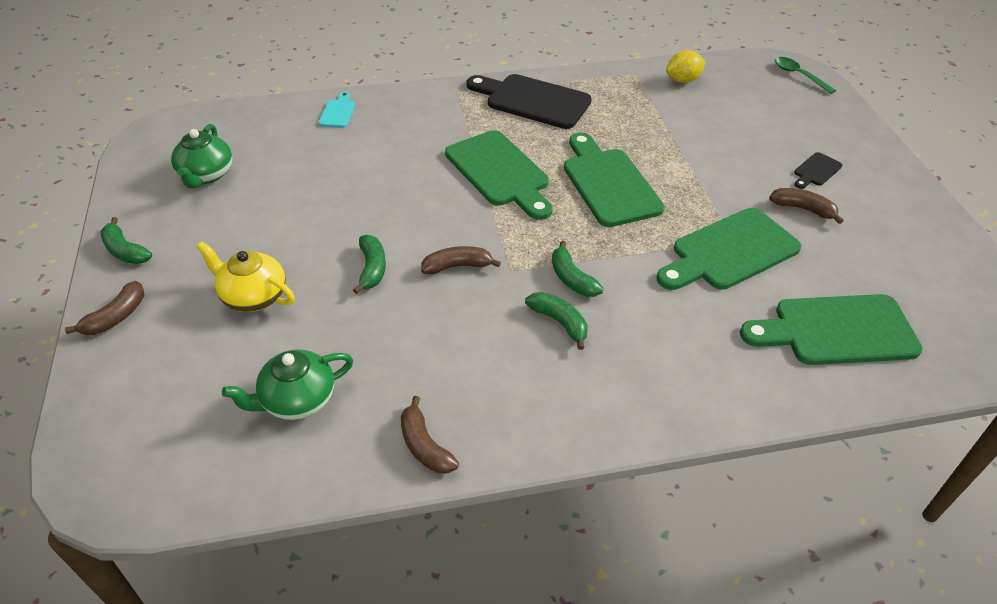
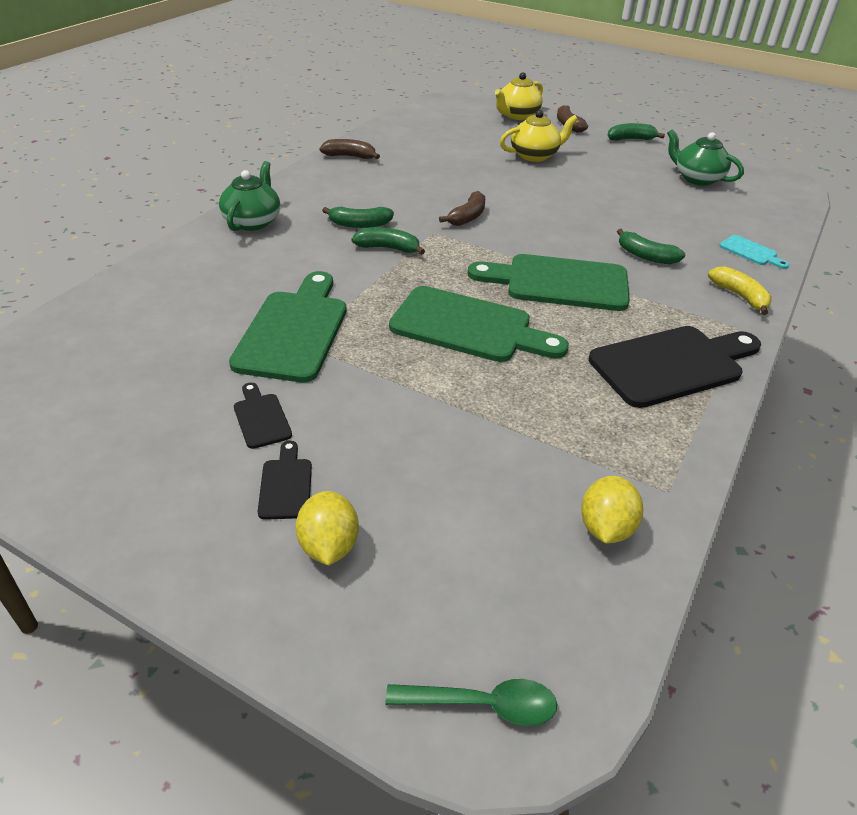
camera: 130 degrees right, 5 degrees down
green teapot [222,349,353,420] -> green teapot moved to [219,161,280,231]
green banana [353,235,386,294] -> green banana moved to [617,229,685,264]
green cutting board [740,294,923,365] -> none
brown banana [769,188,843,224] -> black cutting board [234,383,292,449]
none -> yellow lemon [295,491,359,566]
none -> yellow teapot [495,72,543,120]
none -> yellow banana [708,266,772,315]

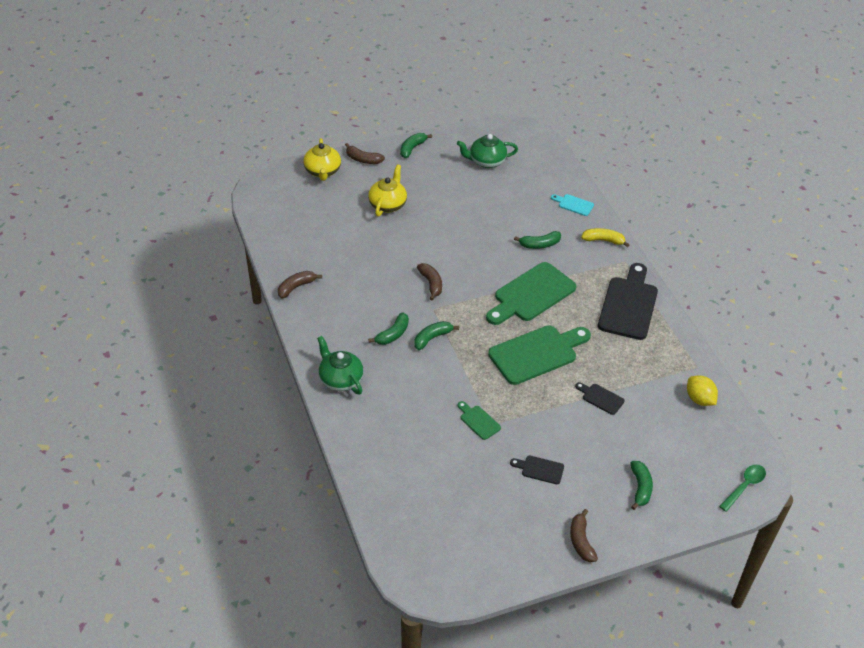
camera: 50 degrees left, 5 degrees up
green cutting board [229,271,347,383] -> green cutting board [458,401,501,440], size x0.46
black cutting board [258,441,312,520] -> black cutting board moved to [575,382,624,415]
yellow lemon [295,491,359,566] -> green banana [631,461,653,510]
turquoise cutting board [719,235,789,269] -> turquoise cutting board turned 150 degrees counterclockwise [551,194,594,216]
none -> brown banana [570,509,598,562]

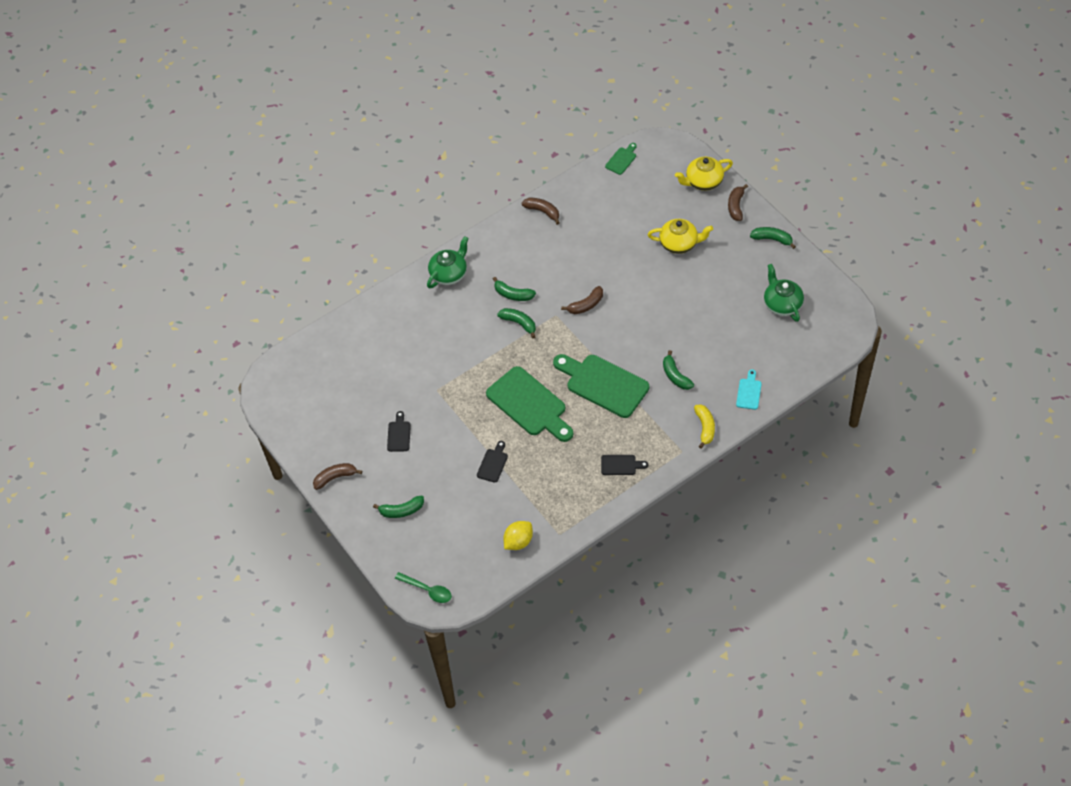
camera: 80 degrees right, 10 degrees up
green cutting board [458,401,501,440] -> green cutting board moved to [605,143,637,175]
black cutting board [598,263,658,340] -> black cutting board [601,455,648,475], size x0.46

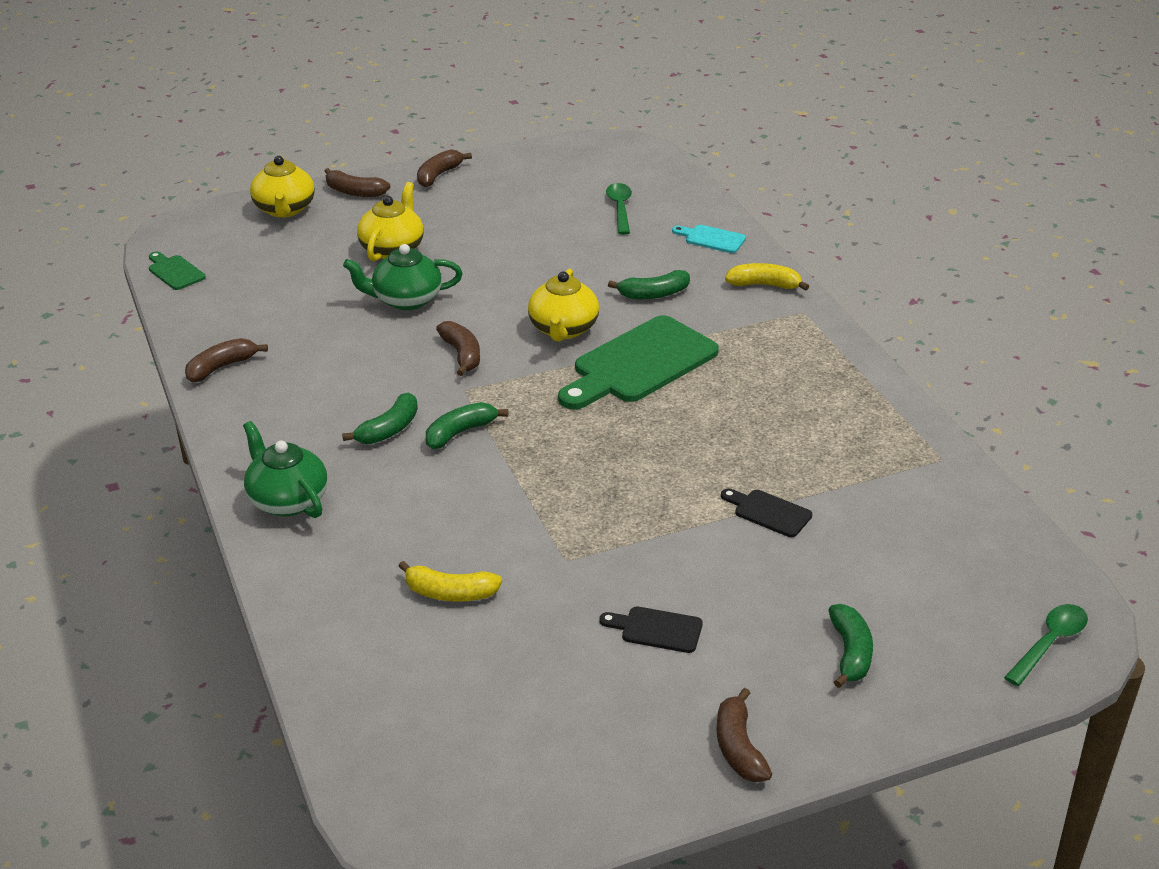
camera: 80 degrees left, 20 degrees down
green cutting board [486,366,573,442] -> none
yellow lemon [503,521,533,550] -> none
black cutting board [601,455,648,475] -> none
green banana [750,227,796,249] -> brown banana [417,149,472,187]
green teapot [764,264,804,322] -> green teapot moved to [343,244,463,310]
none -> yellow banana [398,561,502,602]
none -> yellow teapot [528,269,599,341]
none -> green spoon [606,183,632,235]

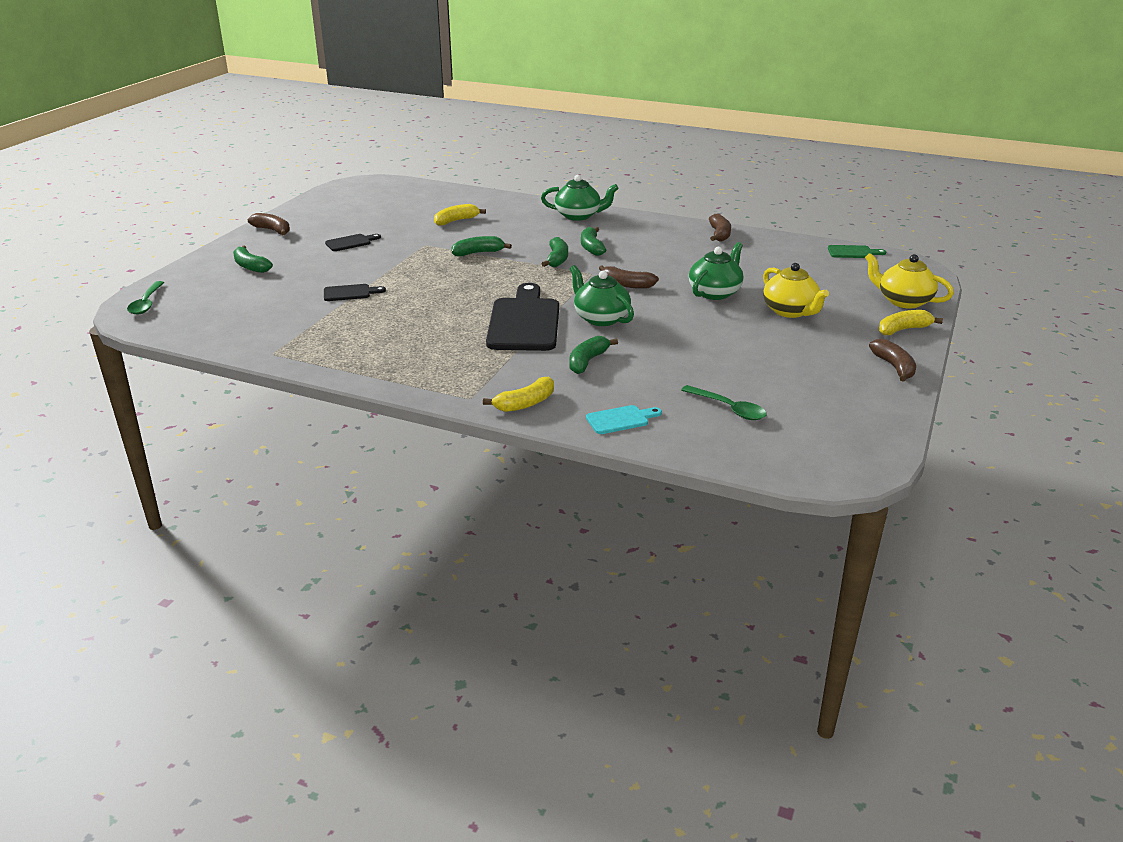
camera: 135 degrees right, 5 degrees down
brown banana [324,168,390,197] -> yellow banana [879,310,943,335]
yellow teapot [528,269,599,341] -> green teapot [570,265,634,326]
green cutting board [558,315,719,409] -> black cutting board [486,283,559,351]
none -> green banana [451,236,512,256]

